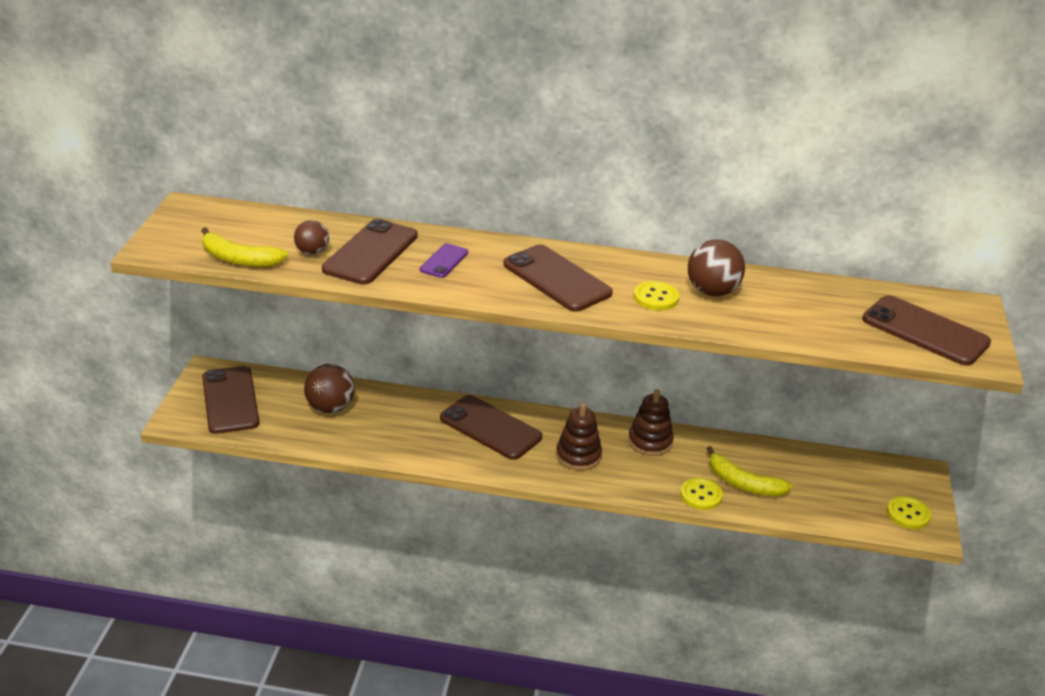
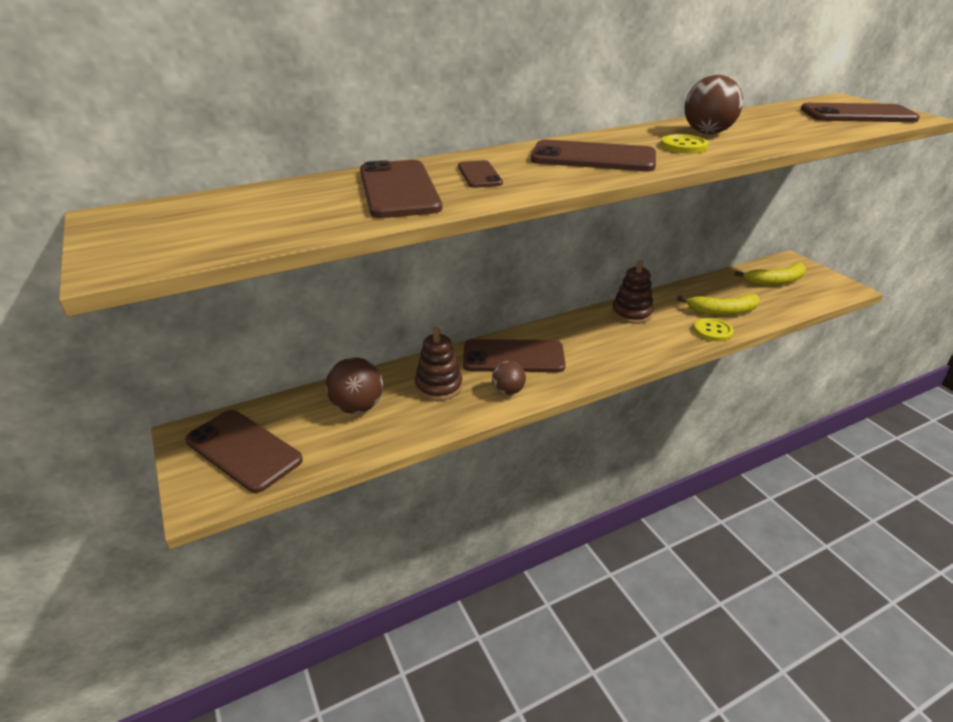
camera: 35 degrees left, 0 degrees up
yellow banana [201,227,288,267] -> yellow banana moved to [734,263,806,286]
brown ball [294,220,329,255] -> brown ball moved to [492,361,526,395]
purple phone [420,243,468,278] -> brown phone [458,160,503,188]
brown stacking toy [556,403,602,471] -> brown stacking toy moved to [415,327,462,401]
yellow button [887,496,931,529] -> none

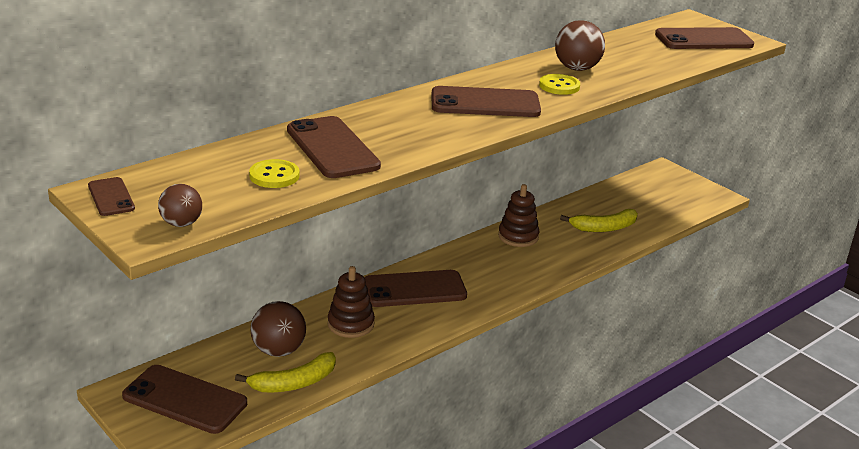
camera: 15 degrees left, 5 degrees down
brown phone [458,160,503,188] -> brown phone moved to [88,177,135,216]
brown ball [492,361,526,395] -> brown ball moved to [158,184,202,227]
yellow button [694,318,734,342] -> yellow button moved to [249,159,299,188]
yellow banana [734,263,806,286] -> yellow banana moved to [235,352,336,392]

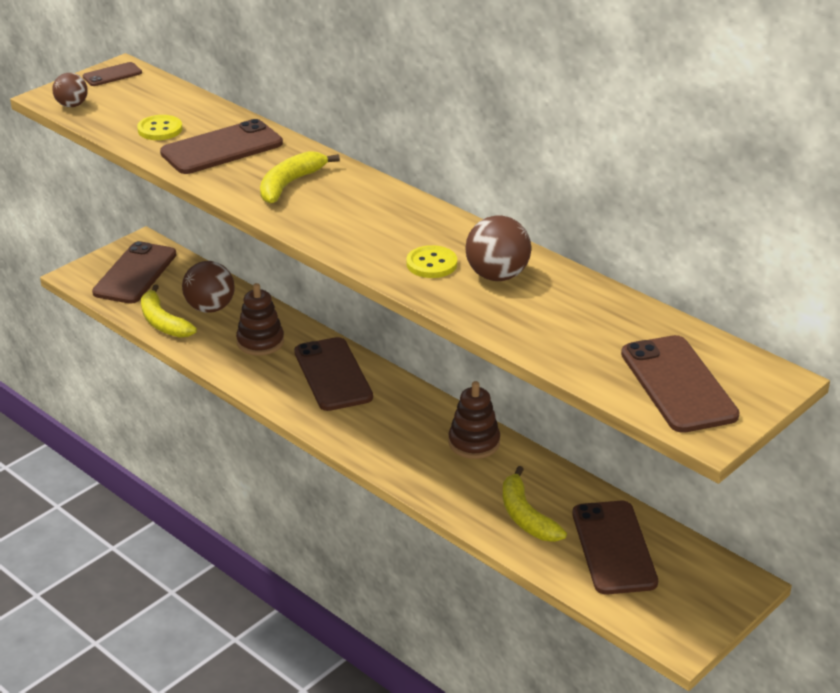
camera: 85 degrees right, 5 degrees up
brown phone [432,86,541,117] -> brown phone moved to [572,501,658,595]
none -> yellow banana [260,151,340,204]

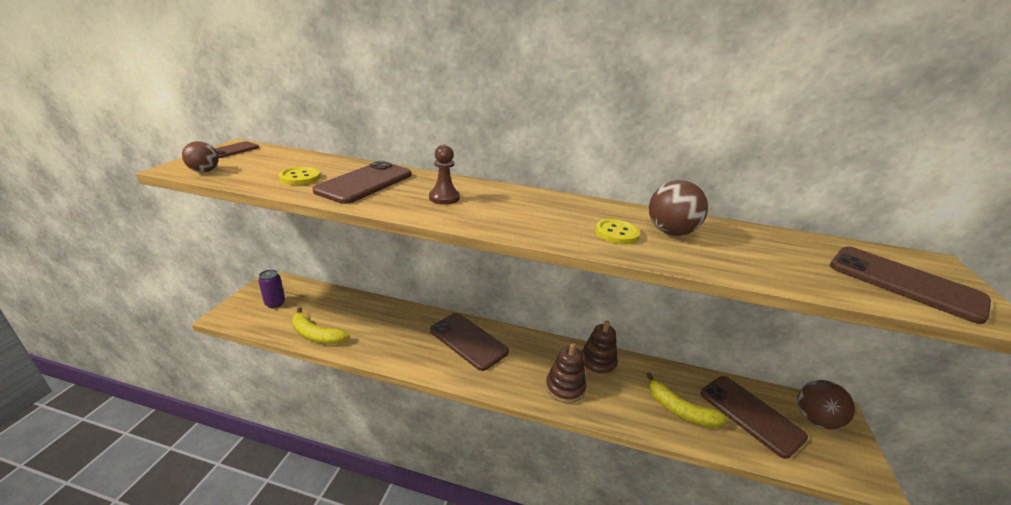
camera: 30 degrees left, 5 degrees down
brown phone [92,241,177,304] -> purple can [258,270,285,308]
brown ball [182,261,235,313] -> brown ball moved to [797,380,855,430]
brown stacking toy [236,283,284,356] -> brown stacking toy moved to [546,343,586,403]
yellow banana [260,151,340,204] -> brown pawn [429,145,460,205]

